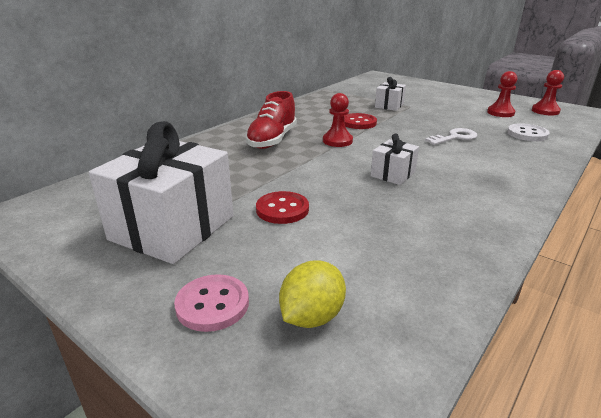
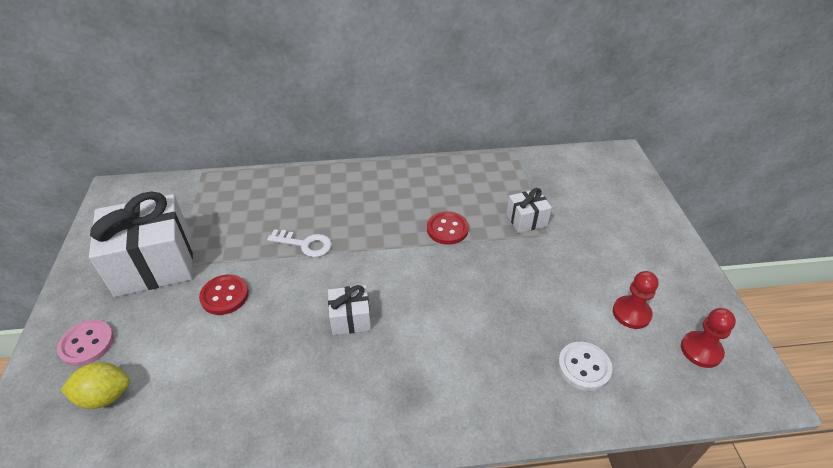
camera: 45 degrees right, 15 degrees up
red shoe [246,91,297,149] -> none
red pawn [323,93,353,147] -> none
white key [425,128,477,145] -> white key moved to [267,229,332,257]

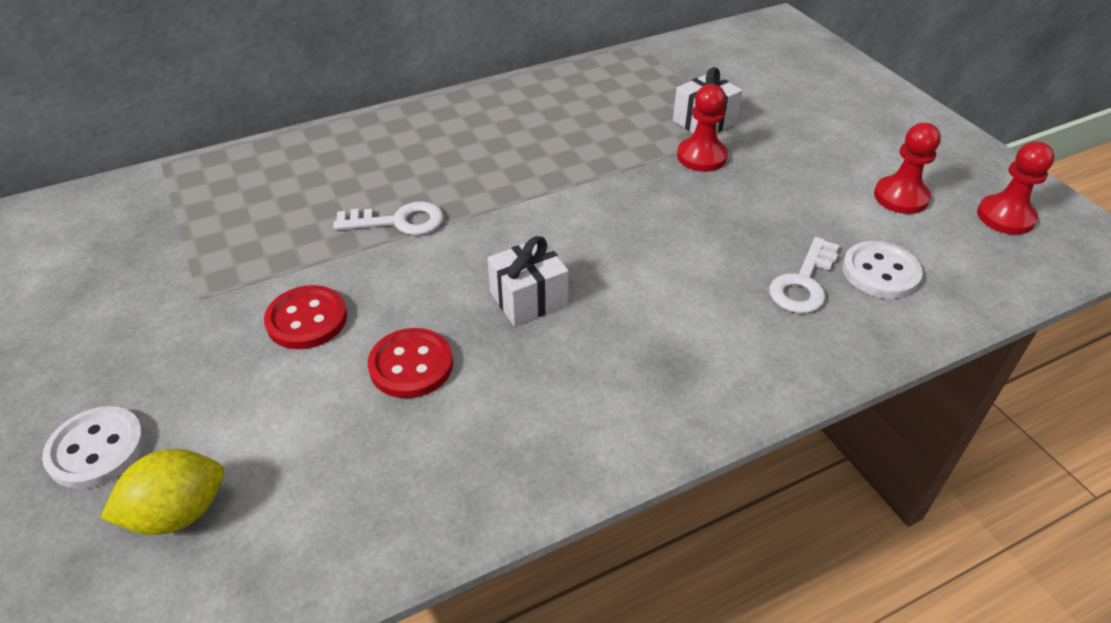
camera: 20 degrees left, 0 degrees up
pink button [57,320,114,366] -> white button [42,406,145,489]
white gift [89,191,193,297] -> none
red button [427,211,469,245] -> red button moved to [368,328,453,398]
none -> red pawn [677,84,728,172]
none -> white key [769,237,839,313]

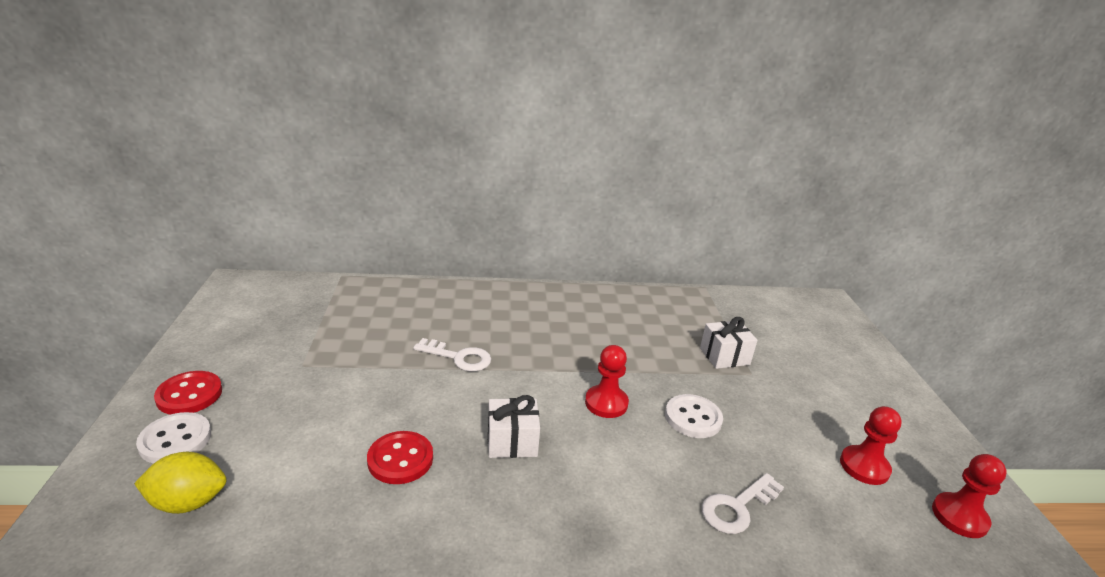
camera: 20 degrees right, 15 degrees down
red button [264,285,347,349] -> red button moved to [154,371,222,414]
red pawn [677,84,728,172] -> red pawn moved to [585,345,629,418]
white button [842,241,923,299] -> white button moved to [665,394,723,438]

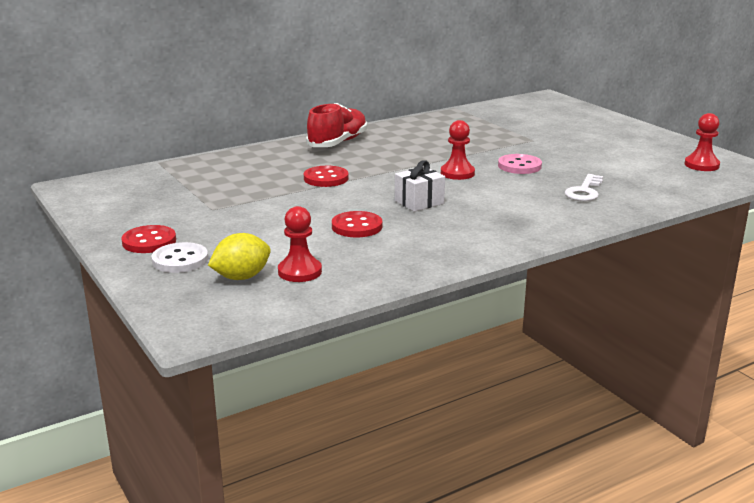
camera: 25 degrees left, 5 degrees down
white key [413,338,491,371] -> red button [304,166,349,187]
white button [665,394,723,438] -> pink button [498,154,542,174]
white gift [700,317,758,369] -> none
red pawn [840,406,902,485] -> red pawn moved to [278,206,322,282]
none -> red shoe [306,103,367,147]

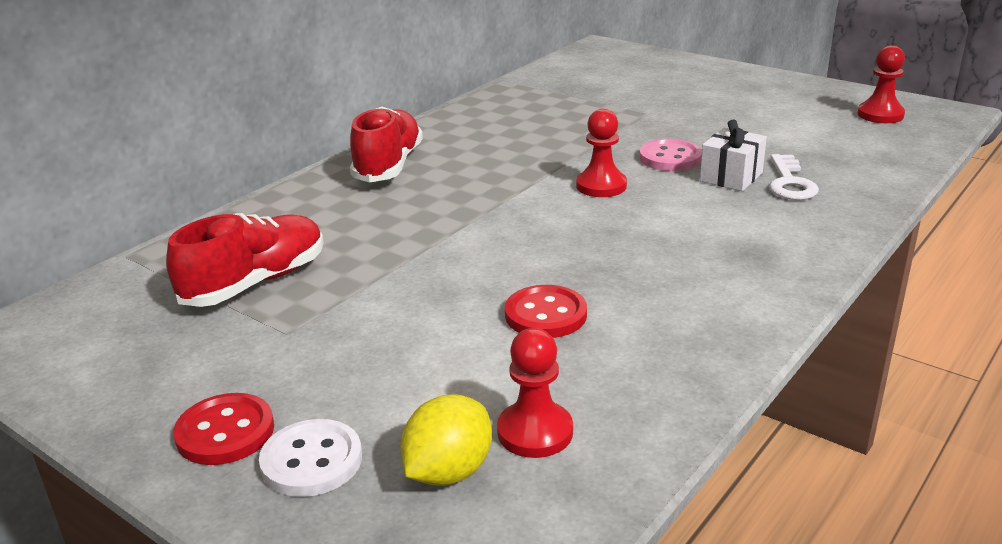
camera: 20 degrees left, 5 degrees up
red button [304,166,349,187] -> none
white gift [395,160,445,212] -> white gift moved to [700,119,767,191]
none -> red shoe [166,213,324,307]

